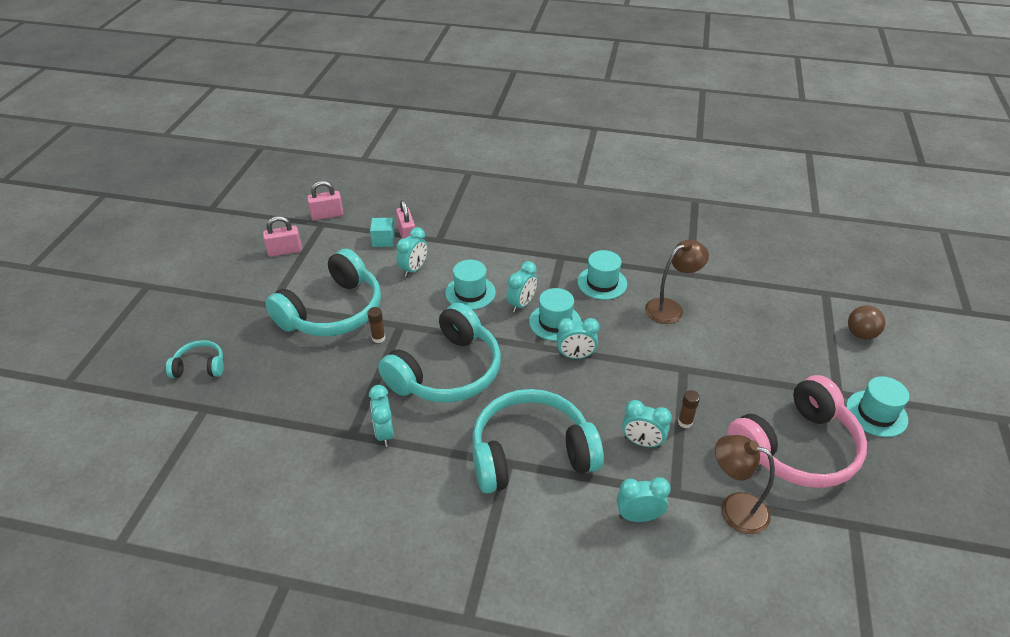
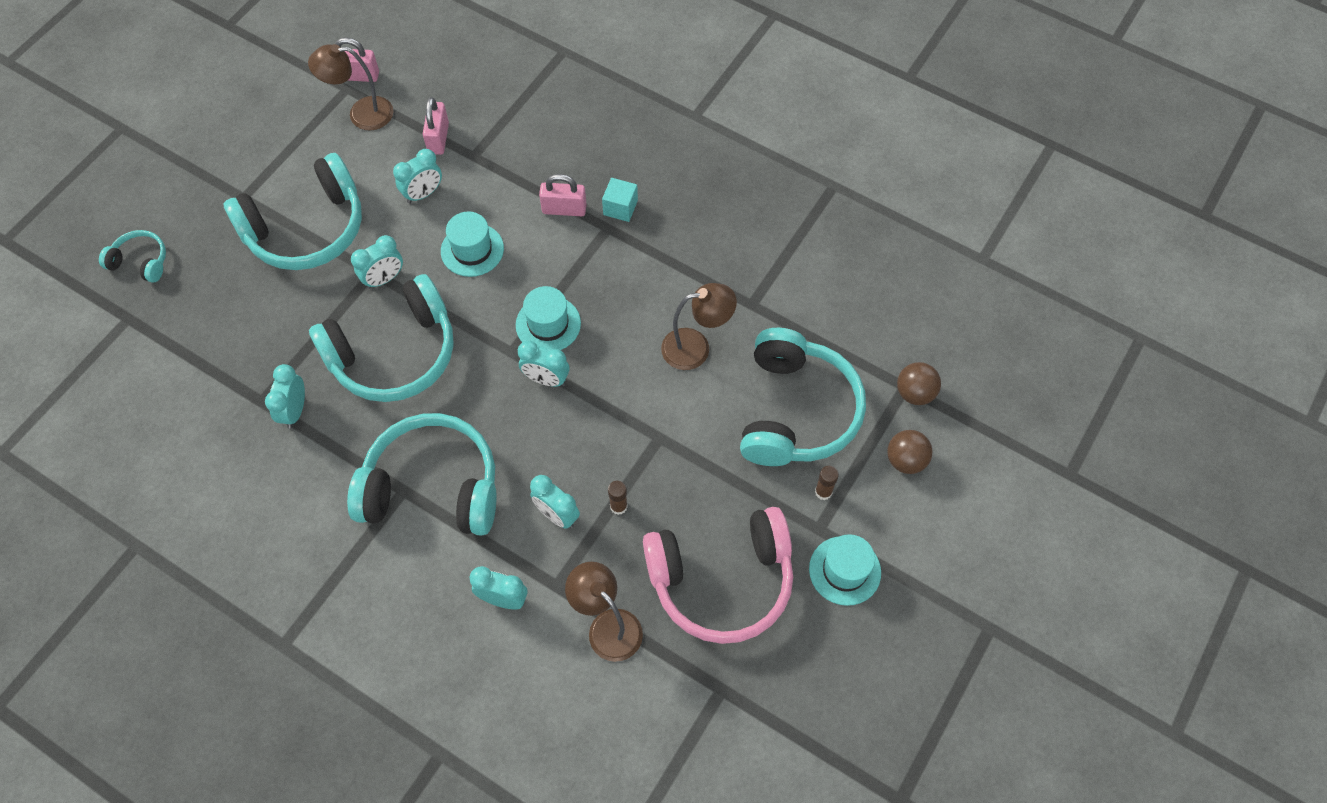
camera: 20 degrees right, 20 degrees up
pink padlock [263,216,302,257] -> pink padlock moved to [539,174,587,216]
brown glue stick [368,307,385,343] -> brown glue stick moved to [815,466,839,500]
turquoise cube [370,218,395,247] -> turquoise cube moved to [602,178,638,222]
turquoise clock [506,261,537,312] -> turquoise clock moved to [351,235,403,289]
turquoise hat [577,250,627,300] -> none
none -> brown lamp [308,44,393,130]
none -> turquoise headphones [740,328,866,466]
none -> brown ball [897,362,941,405]

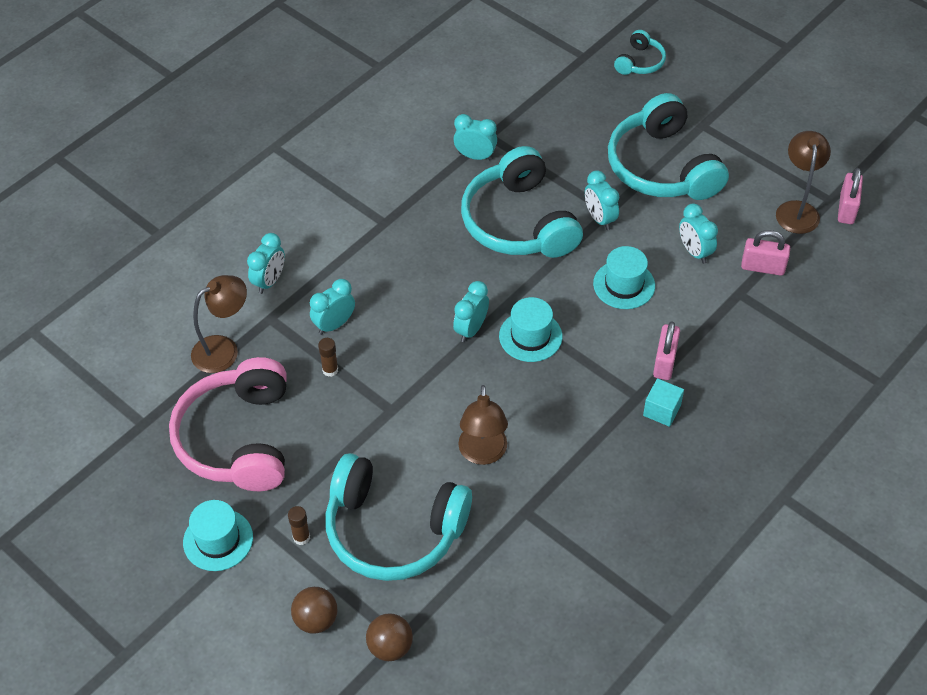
camera: 100 degrees right, 10 degrees down
turquoise headphones [347,413,497,536] -> none

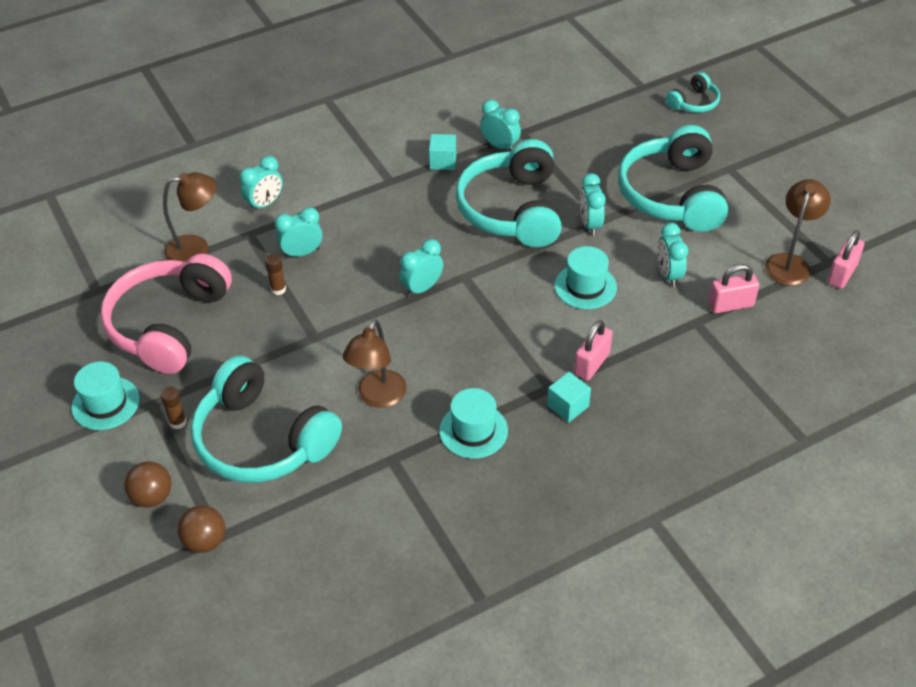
camera: 20 degrees right, 5 degrees down
turquoise hat [499,297,563,362] -> turquoise hat moved to [439,388,508,459]
pink padlock [741,230,790,276] -> pink padlock turned 45 degrees counterclockwise [708,264,759,313]
none -> turquoise cube [429,134,456,170]

